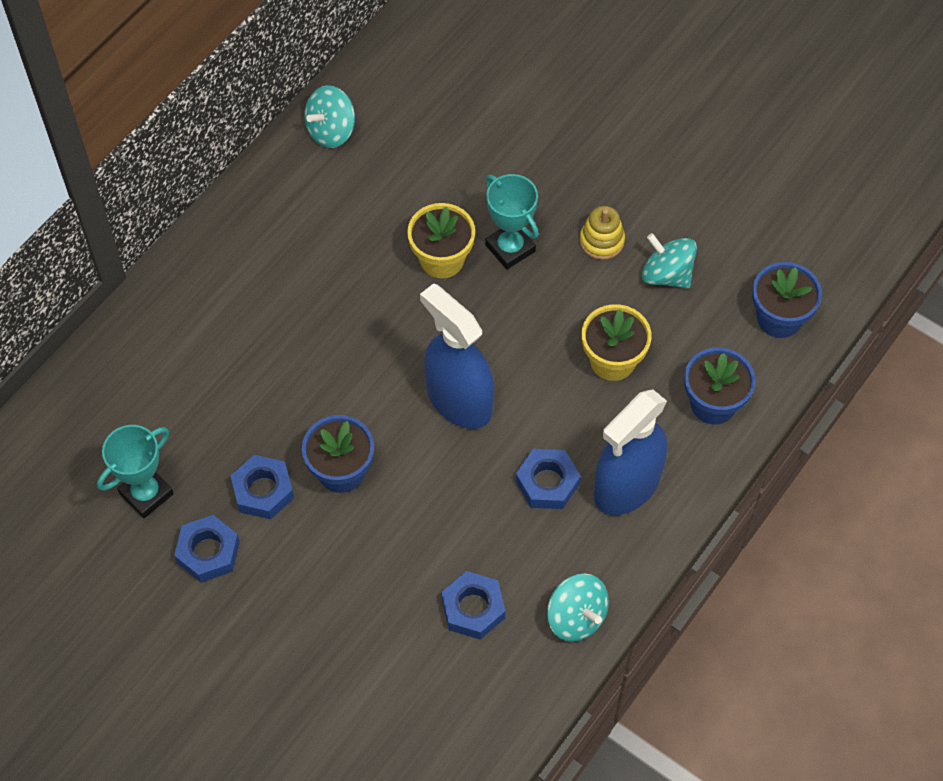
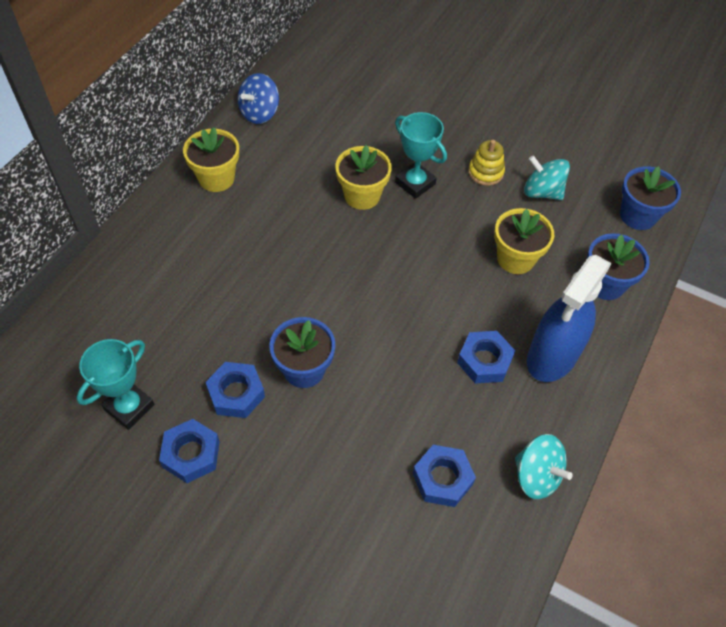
camera: 10 degrees left, 5 degrees down
turquoise spinning top [304,85,355,148] -> blue spinning top [237,73,279,124]
blue spray bottle [420,283,494,429] -> none
none -> yellow flower pot [183,127,239,192]

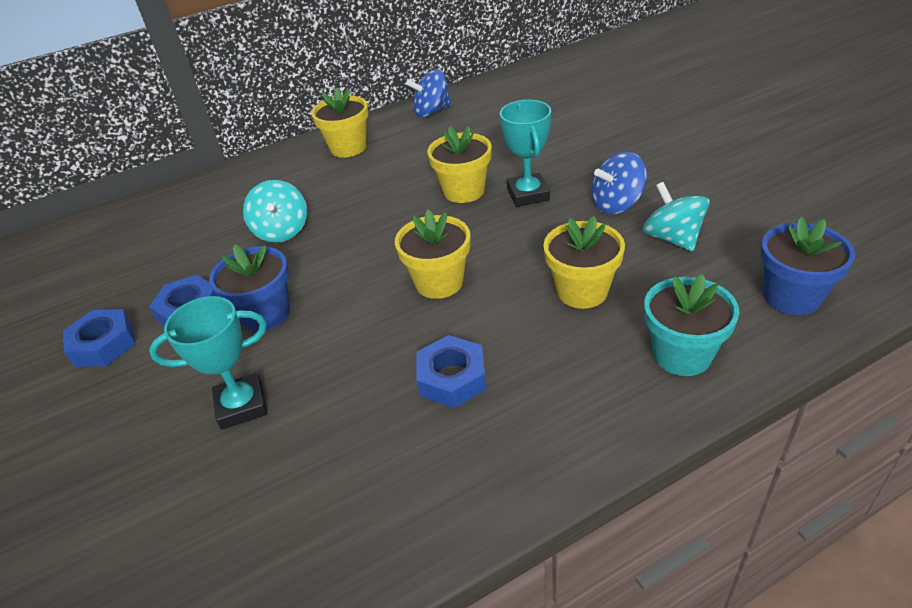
camera: 40 degrees right, 15 degrees down
turquoise trophy [77,339,155,430] -> turquoise trophy moved to [149,296,268,430]
blue nut [413,445,476,507] -> none
yellow stacking toy [468,140,505,186] -> blue spinning top [592,152,647,214]
turquoise spinning top [515,434,573,499] -> turquoise spinning top moved to [243,180,307,242]
blue spray bottle [527,255,612,382] -> none
blue flower pot [587,233,650,300] -> turquoise flower pot [644,274,740,376]
none -> yellow flower pot [395,209,470,299]

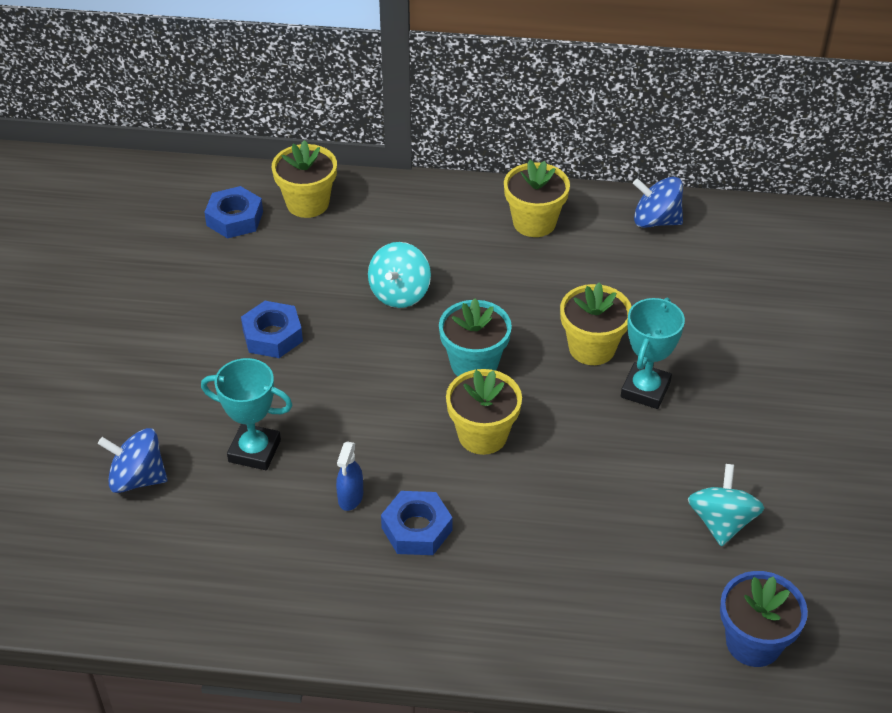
camera: 30 degrees right, 5 degrees up
blue nut [63,309,135,367] -> blue nut moved to [204,186,263,239]
blue flower pot [209,244,290,331] -> none
yellow flower pot [543,216,625,309] -> yellow flower pot moved to [272,140,337,218]
blue spinning top [592,152,647,214] -> blue spinning top moved to [98,428,167,493]
turquoise flower pot [644,274,740,376] -> turquoise flower pot moved to [439,298,512,376]
none -> blue spray bottle [336,441,363,511]

